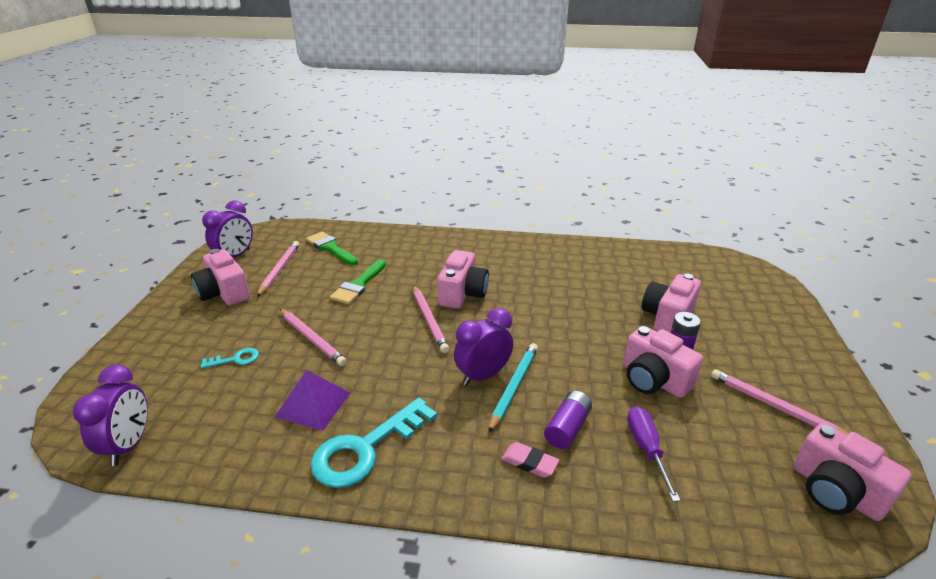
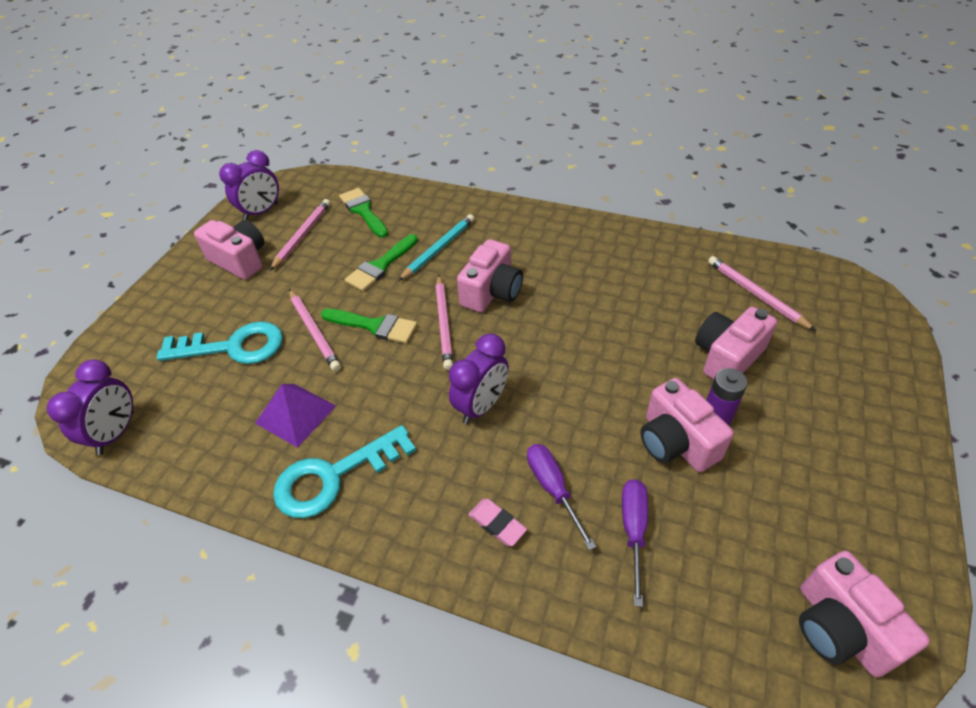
camera: 15 degrees right, 15 degrees up
pink camera [191,249,250,306] -> pink camera turned 150 degrees clockwise [194,220,264,280]
turquoise key [201,348,259,368] -> turquoise key [156,321,283,364], size x2.12
purple clock [454,308,513,386] -> purple clock turned 150 degrees clockwise [449,334,509,424]
turquoise pencil [488,343,538,433] -> turquoise pencil moved to [398,214,475,281]
purple battery [544,391,592,449] -> purple screwdriver [527,444,596,551]
pink pencil [711,369,849,434] -> pink pencil moved to [708,256,816,331]
none -> green brush [321,309,417,344]

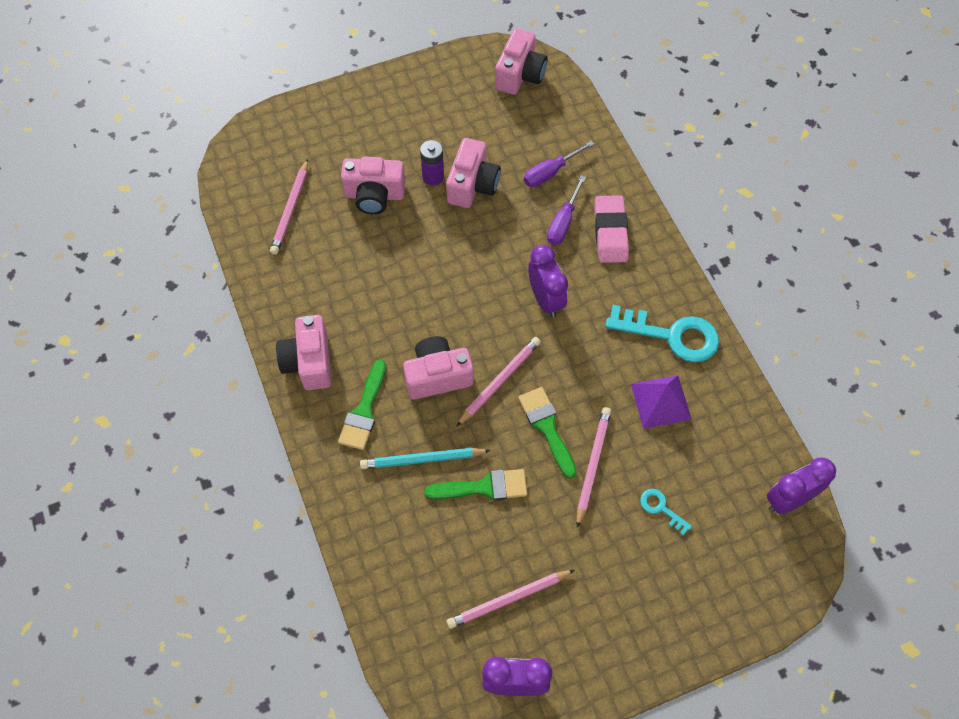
camera: 135 degrees left, 15 degrees up
turquoise key [156,321,283,364] -> turquoise key [640,489,692,535], size x0.47
pink camera [194,220,264,280] -> pink camera moved to [276,315,331,390]
green brush [339,188,388,238] -> green brush moved to [338,359,386,450]
purple clock [449,334,509,424] -> purple clock turned 75 degrees clockwise [528,245,568,318]
pink eraser [468,499,527,546] -> pink eraser [595,195,629,263], size x1.72

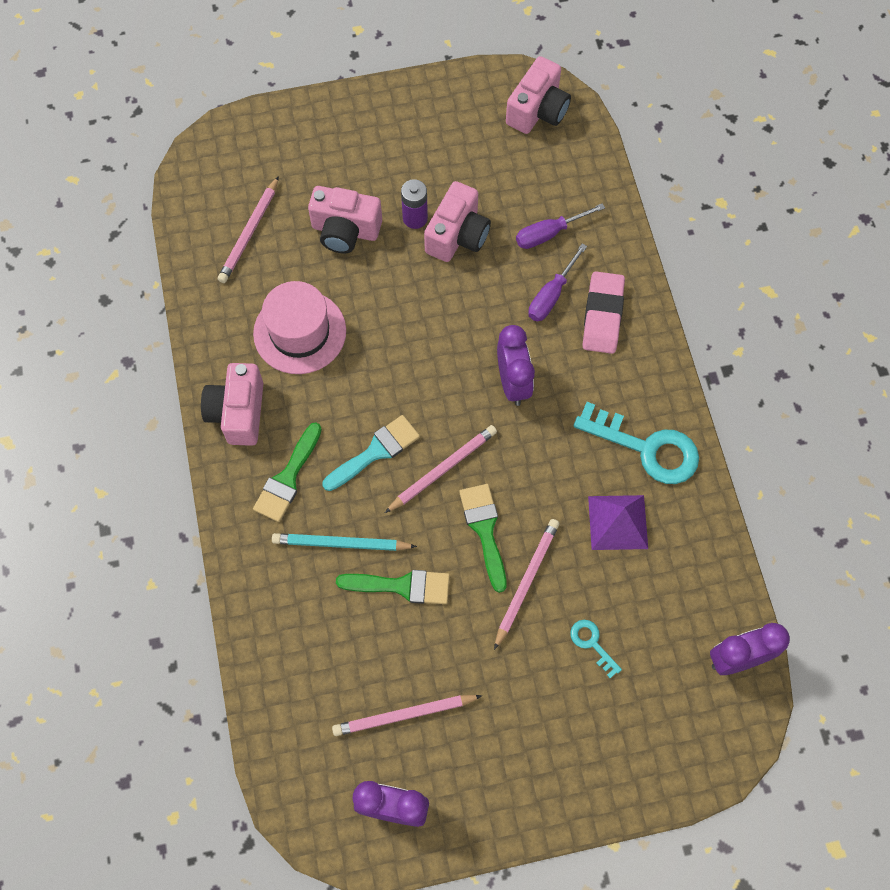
camera: 10 degrees right, 5 degrees up
pink camera [403,336,474,400] -> turquoise brush [322,415,420,491]
none -> pink hat [253,281,346,374]

